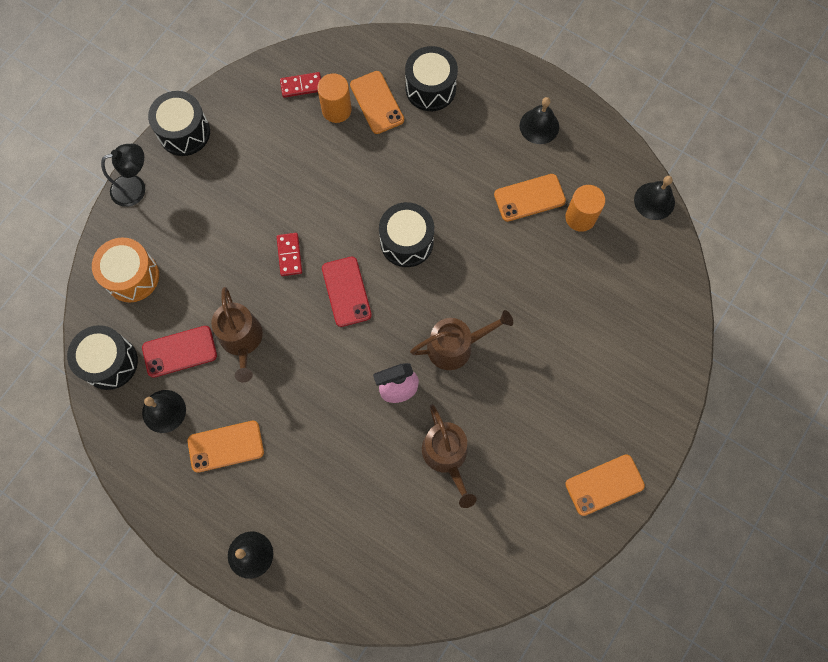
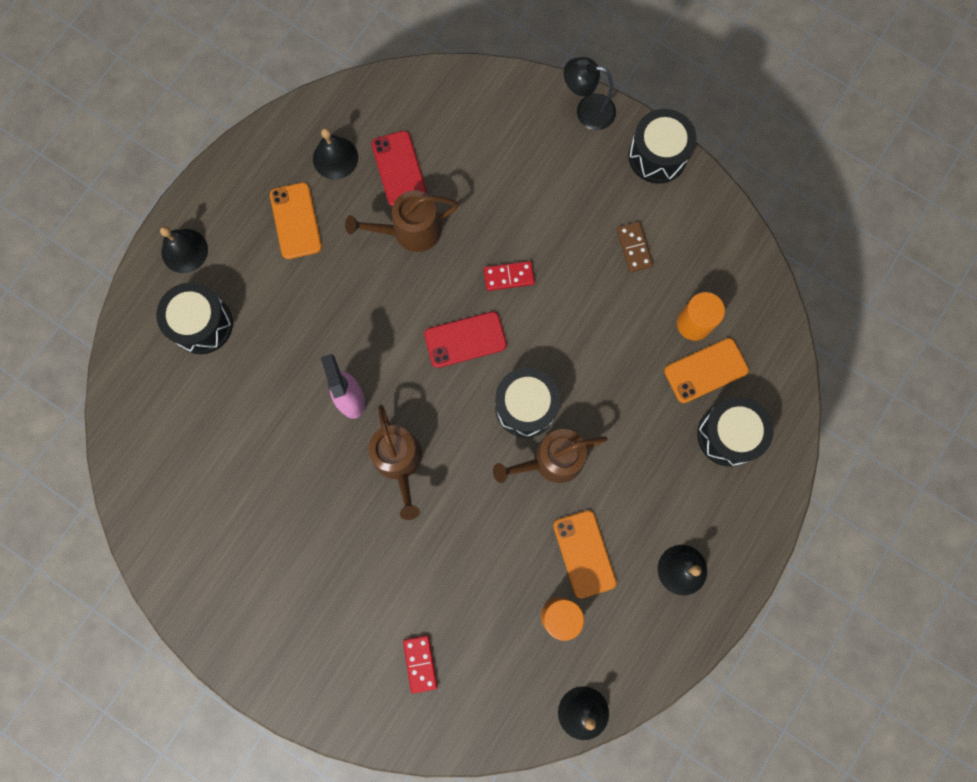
camera: 90 degrees right, 5 degrees up
black drum [67,325,138,390] -> black drum moved to [156,282,233,354]
orange drum [92,237,159,302] -> none
black lamp [101,144,145,207] -> black lamp turned 120 degrees clockwise [564,57,616,130]
red domino [280,72,321,98] -> red domino moved to [403,635,437,694]
brown watering can [422,404,477,508] -> brown watering can moved to [493,429,608,483]
orange phone [565,454,645,516] -> none
none -> brown domino [617,222,653,272]

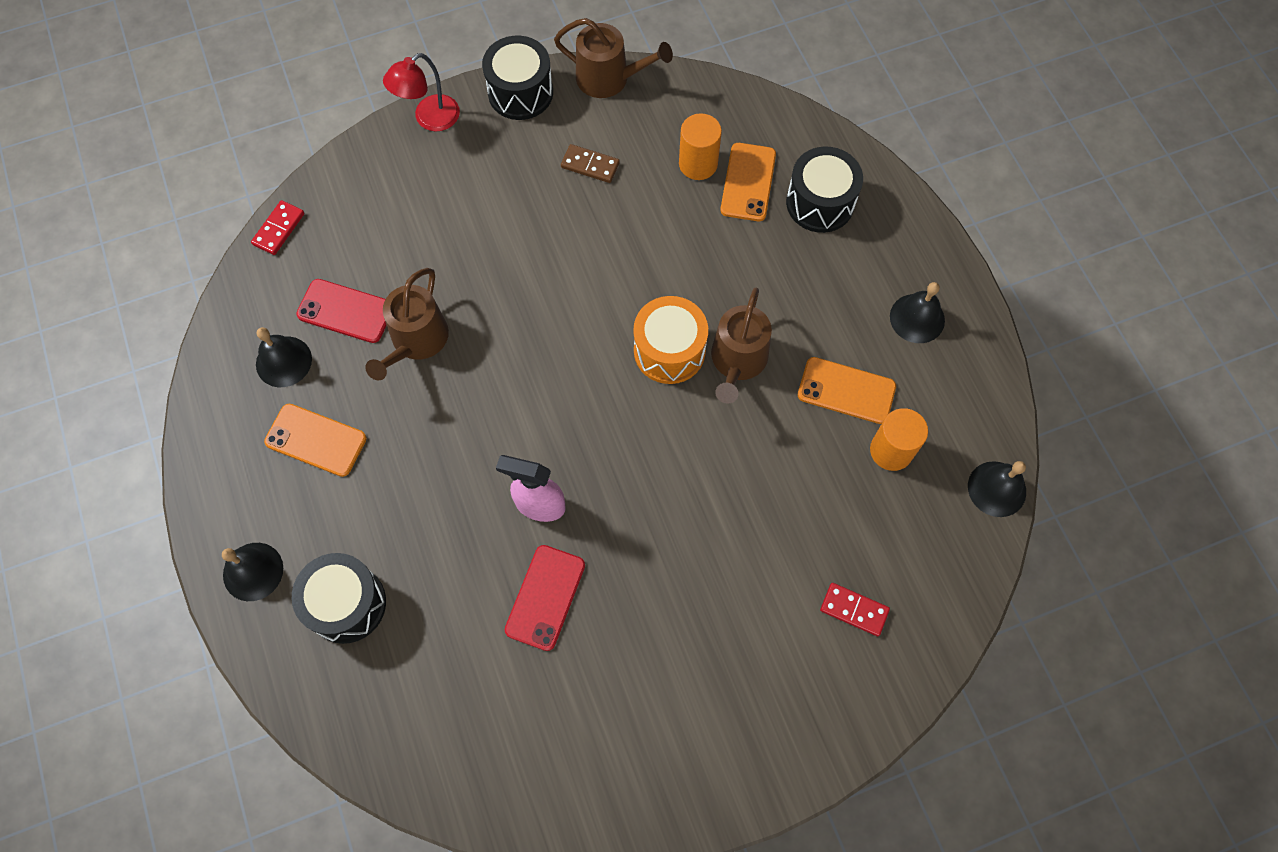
camera: 55 degrees left, 10 degrees down
brown watering can [369,405,422,520] -> brown watering can moved to [554,18,673,98]
red phone [424,311,507,368] -> red phone moved to [505,545,585,651]
red domino [484,261,535,291] -> red domino moved to [251,200,304,255]
black drum [495,367,560,438] -> orange drum [634,296,708,384]
black lamp [564,57,616,130] -> red lamp [383,53,460,131]

